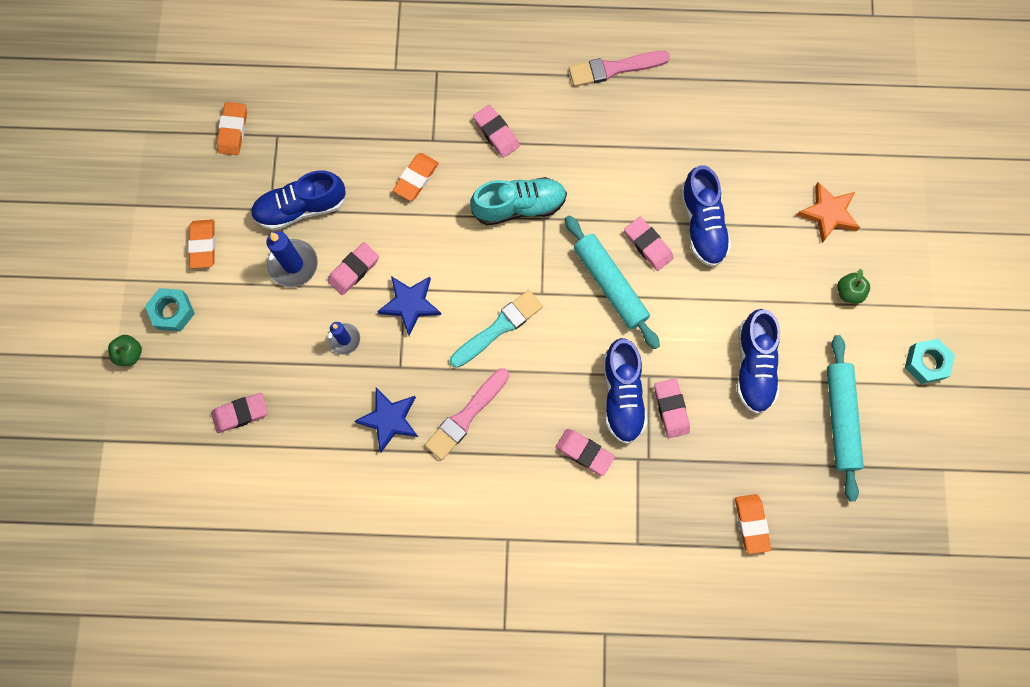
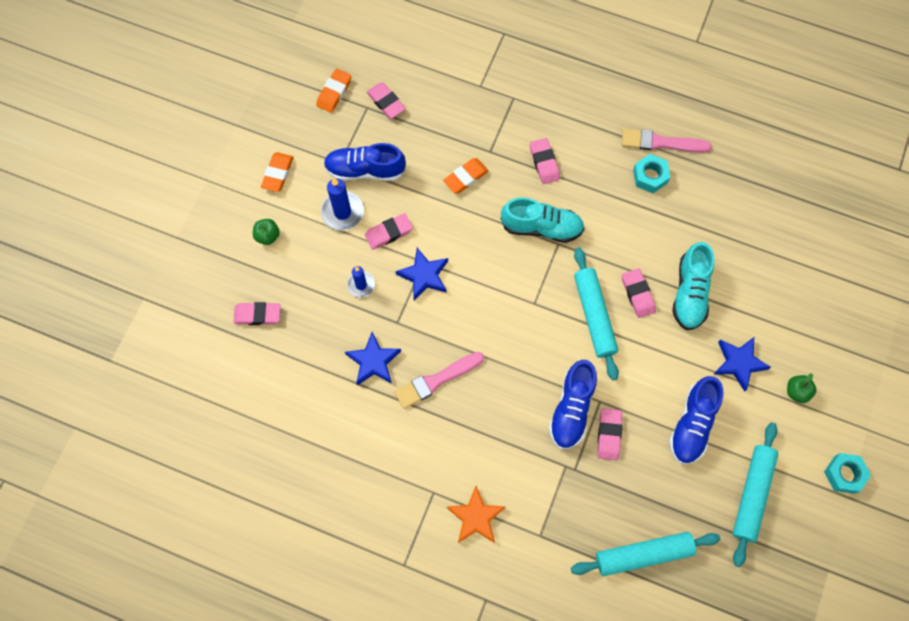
camera: 20 degrees right, 5 degrees down
green apple [108,335,142,366] -> green apple moved to [253,219,280,245]
turquoise nut [145,288,195,331] -> turquoise nut moved to [633,154,670,193]
turquoise brush [450,290,543,368] -> none
pink eraser [556,429,615,476] -> pink eraser moved to [367,83,406,119]
blue shoe [680,165,731,267] -> turquoise shoe [672,242,714,330]
orange eraser [735,494,771,554] -> turquoise rolling pin [571,532,720,576]
orange star [797,182,860,243] -> orange star moved to [447,486,505,543]
none -> blue star [714,337,771,392]

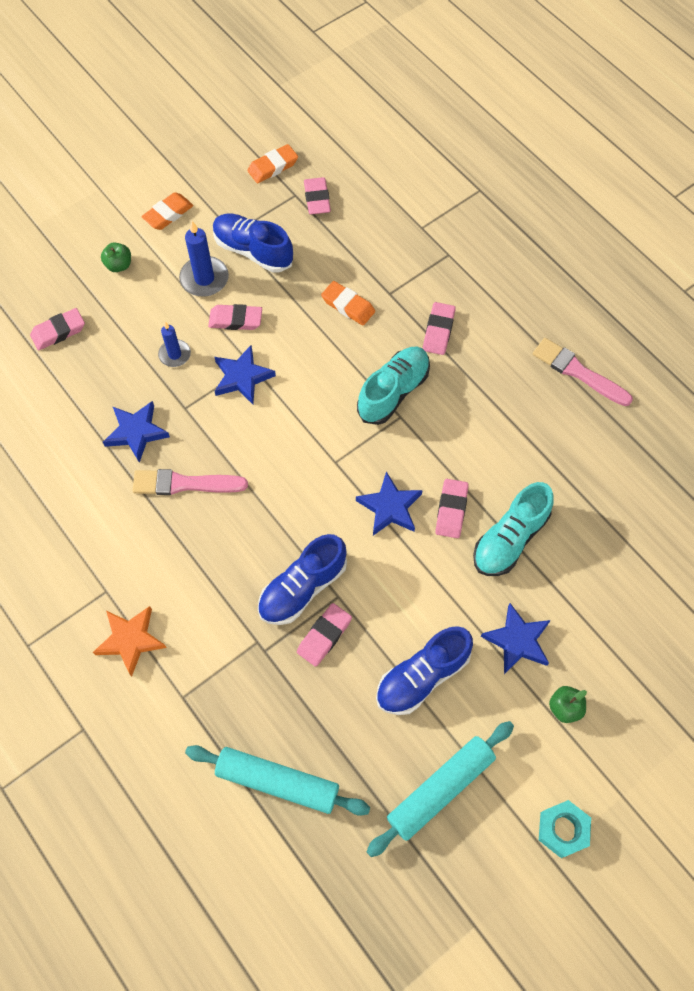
camera: 30 degrees right, 5 degrees down
pink eraser [233,302,280,325] -> pink eraser turned 60 degrees counterclockwise [30,308,85,350]
orange eraser [443,158,489,193] -> orange eraser turned 45 degrees clockwise [321,281,375,326]
turquoise shoe [501,197,585,243] -> turquoise shoe turned 90 degrees counterclockwise [357,347,430,425]
turquoise rolling pin [574,248,619,380] -> blue star [356,471,423,536]
turquoise nut [633,154,670,193] -> none

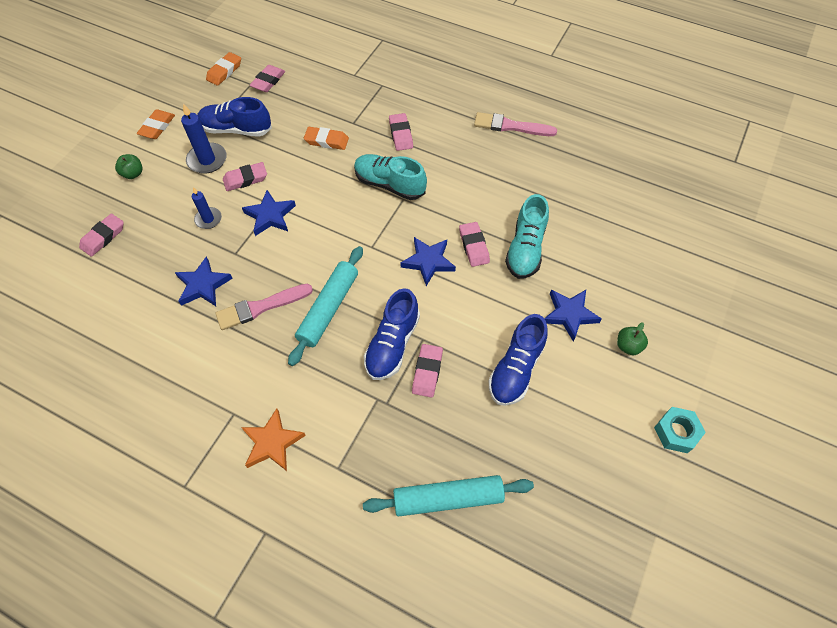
camera: 25 degrees left, 5 degrees down
pink eraser [304,177,331,215] -> pink eraser turned 60 degrees clockwise [250,65,285,92]
turquoise shoe [357,347,430,425] -> turquoise shoe turned 75 degrees counterclockwise [354,154,427,200]
turquoise rolling pin [366,721,514,857] -> turquoise rolling pin moved to [288,246,363,366]

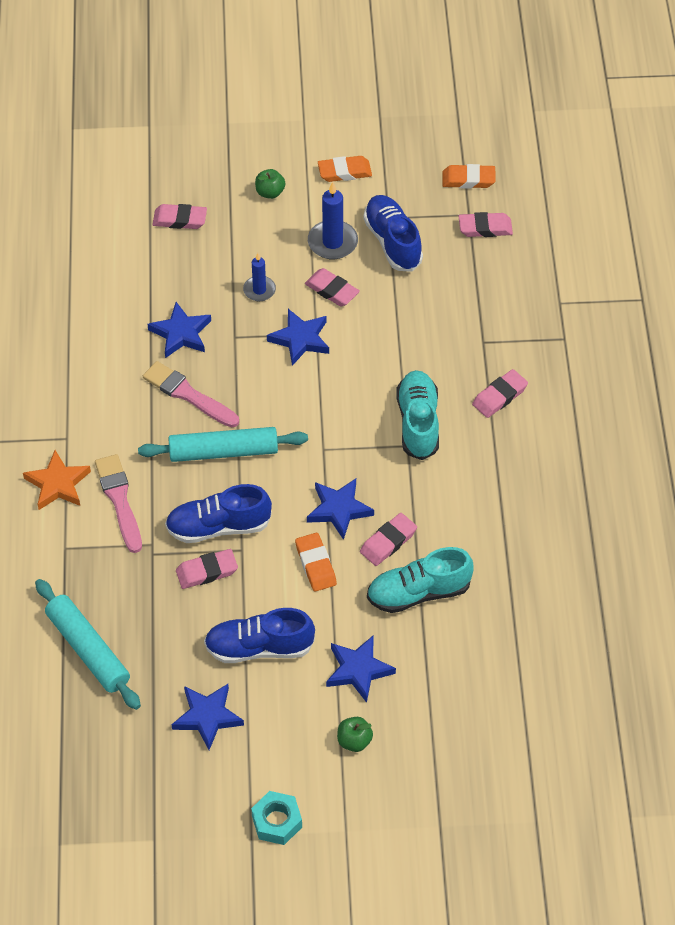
camera: 60 degrees right, 5 degrees down
orange eraser [304,127,349,150] -> orange eraser moved to [295,533,337,592]
pink brush [474,112,557,136] -> pink brush moved to [95,454,142,553]
none -> blue star [171,684,244,750]

